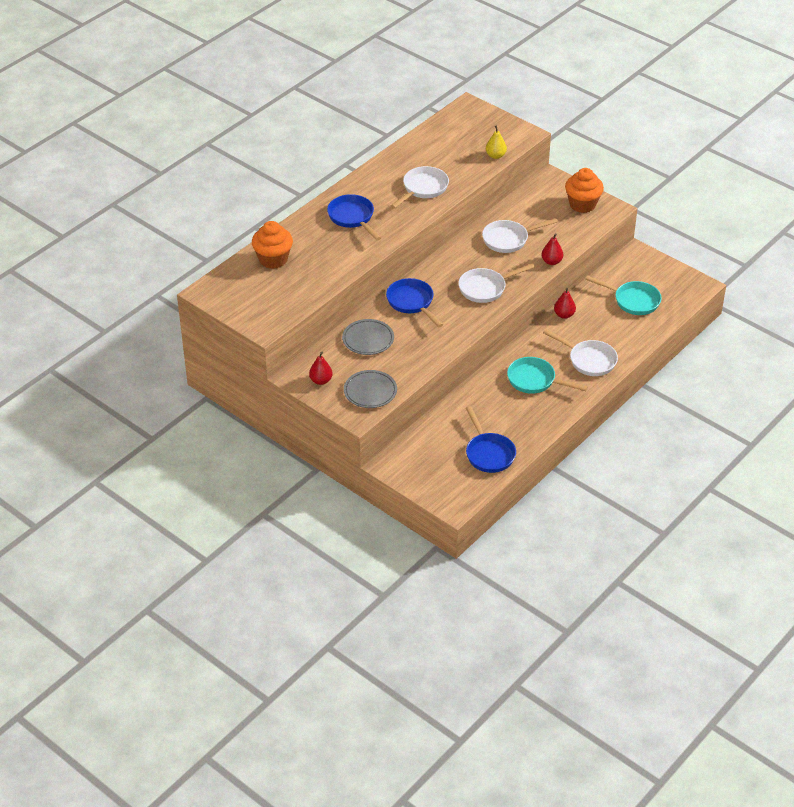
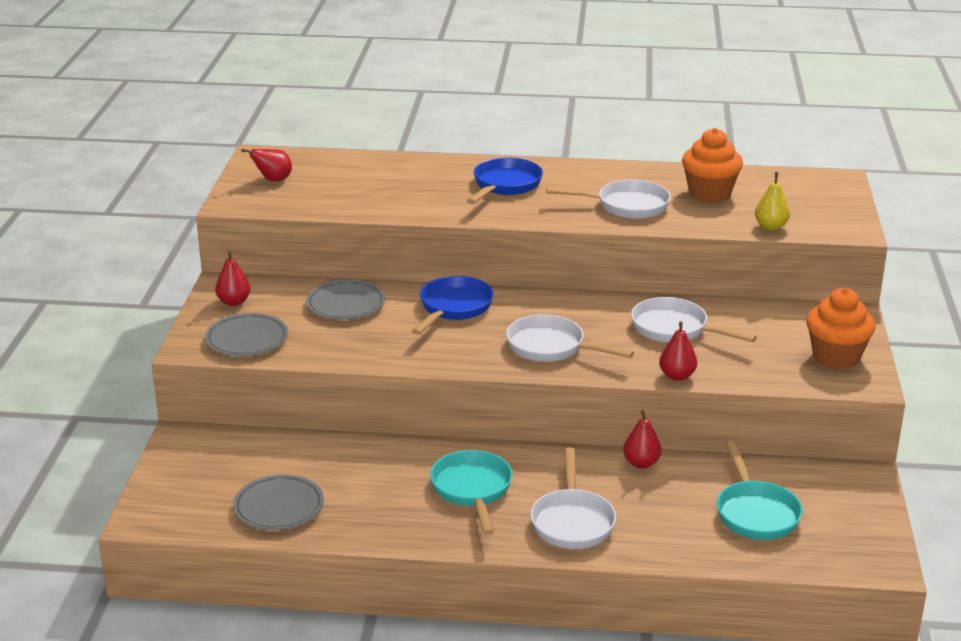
camera: 55 degrees right, 15 degrees down
orange cupcake [252,221,293,269] -> orange cupcake moved to [682,128,743,203]
blue pan [466,406,516,473] -> grey plate [233,474,324,530]
none -> red pear [241,149,292,182]

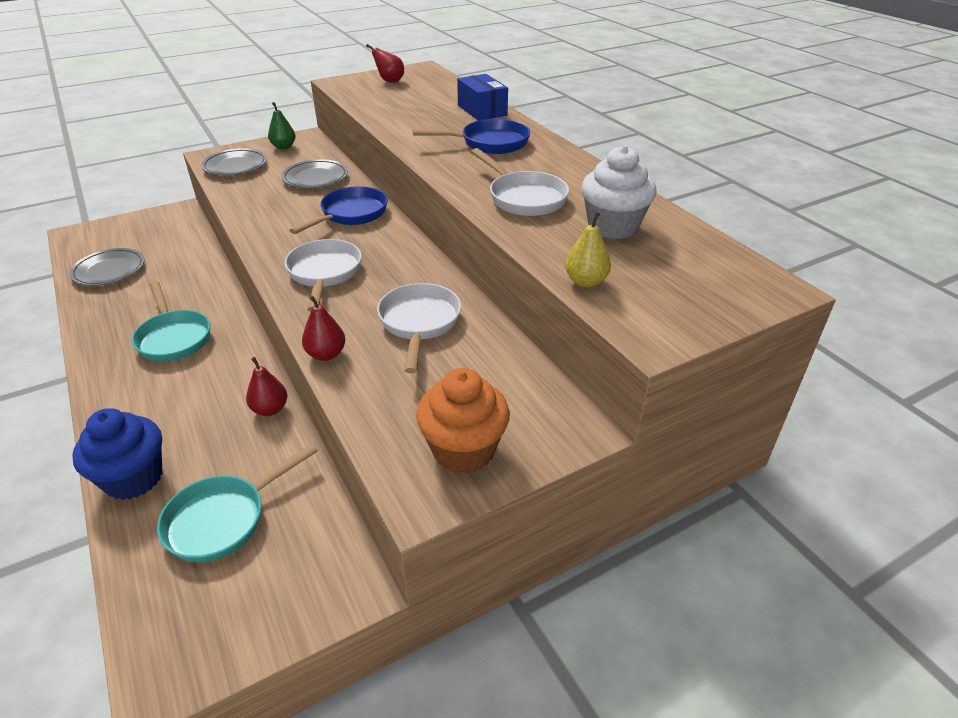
camera: 55 degrees right, 10 degrees up
red pear [215,250,251,306] -> green pear [268,102,296,149]
blue pan [412,276,494,335] -> blue pan turned 45 degrees counterclockwise [289,186,388,234]
turquoise pan [430,450,513,535] -> turquoise pan turned 105 degrees clockwise [132,281,210,362]
white pan [530,447,616,549] -> none
orange cupcake [682,128,743,203] -> white cupcake [581,145,657,240]
none -> blue cupcake [72,408,162,500]
none -> blue box [457,74,508,121]

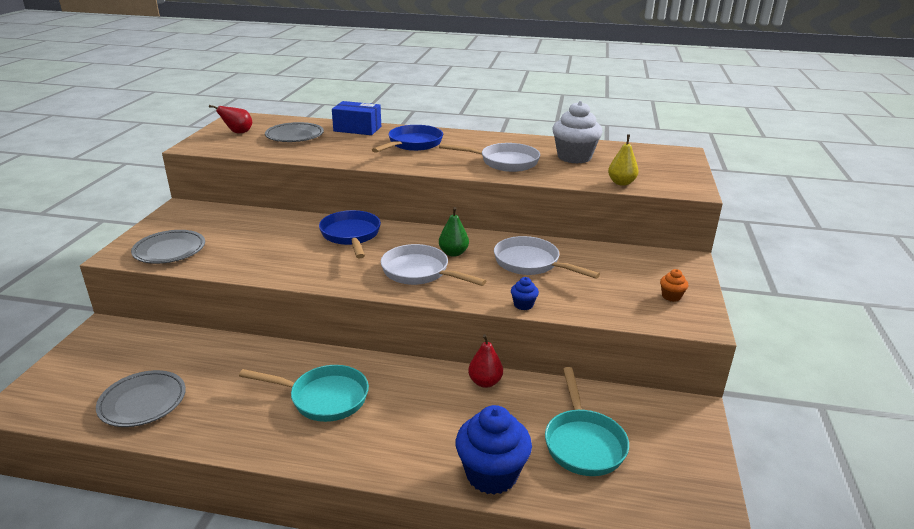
camera: 50 degrees left, 10 degrees down
green pear [268,102,296,149] -> green pear moved to [439,207,469,257]
grey plate [282,159,348,188] -> grey plate moved to [265,122,324,142]
red pear [302,295,345,361] -> blue cupcake [511,277,539,310]
orange cupcake [416,368,510,474] -> orange cupcake [660,269,688,302], size x0.45

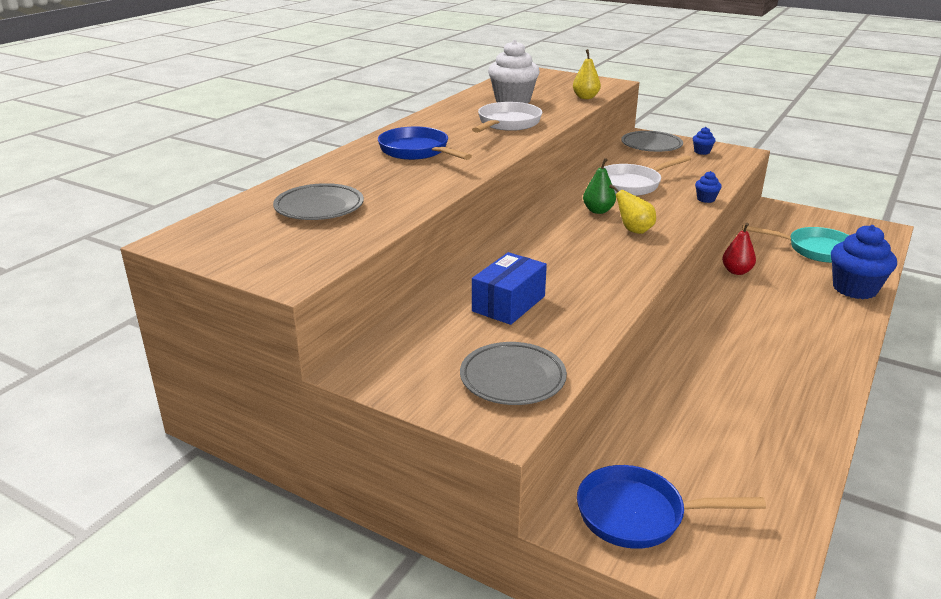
camera: 70 degrees left, 0 degrees up
grey plate [96,370,186,427] -> grey plate moved to [621,131,683,152]
red pear [209,105,252,133] -> none
turquoise pan [239,365,369,422] -> none
blue pan [319,210,381,259] -> blue pan moved to [577,465,766,549]
blue box [332,101,381,135] -> blue box moved to [472,252,547,325]
white pan [381,244,486,286] -> yellow pear [609,184,656,234]
orange cupcake [660,269,688,302] -> blue cupcake [693,127,715,155]

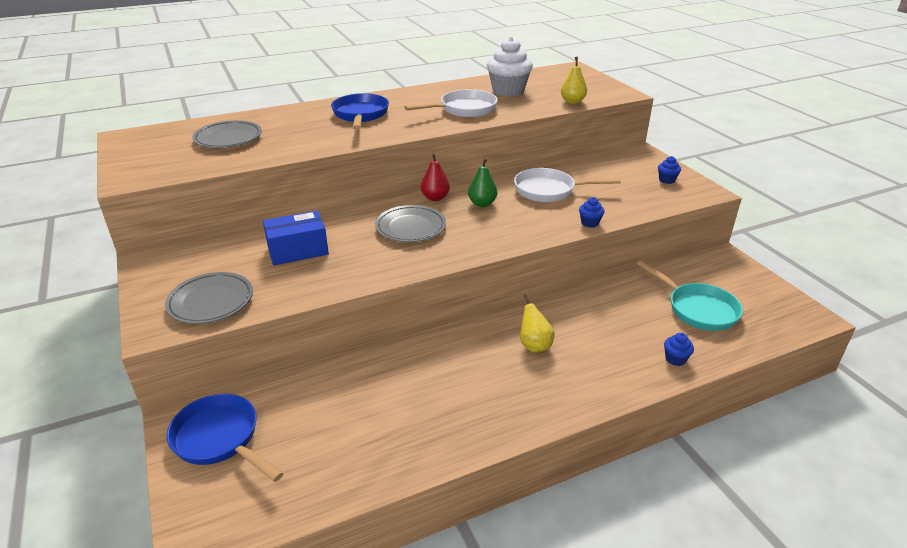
camera: 35 degrees right, 5 degrees up
yellow pear [609,184,656,234] -> yellow pear moved to [520,294,555,353]
grey plate [621,131,683,152] -> grey plate moved to [375,205,446,242]
red pear [722,223,756,275] -> red pear moved to [421,153,450,201]
blue cupcake [831,225,897,299] -> blue cupcake [664,333,694,366], size x0.45

